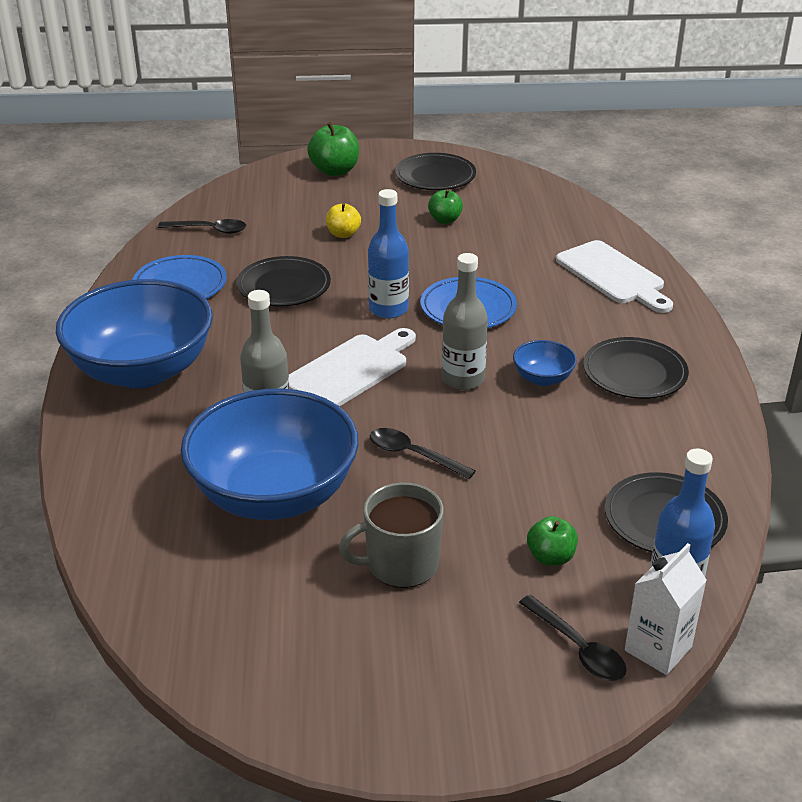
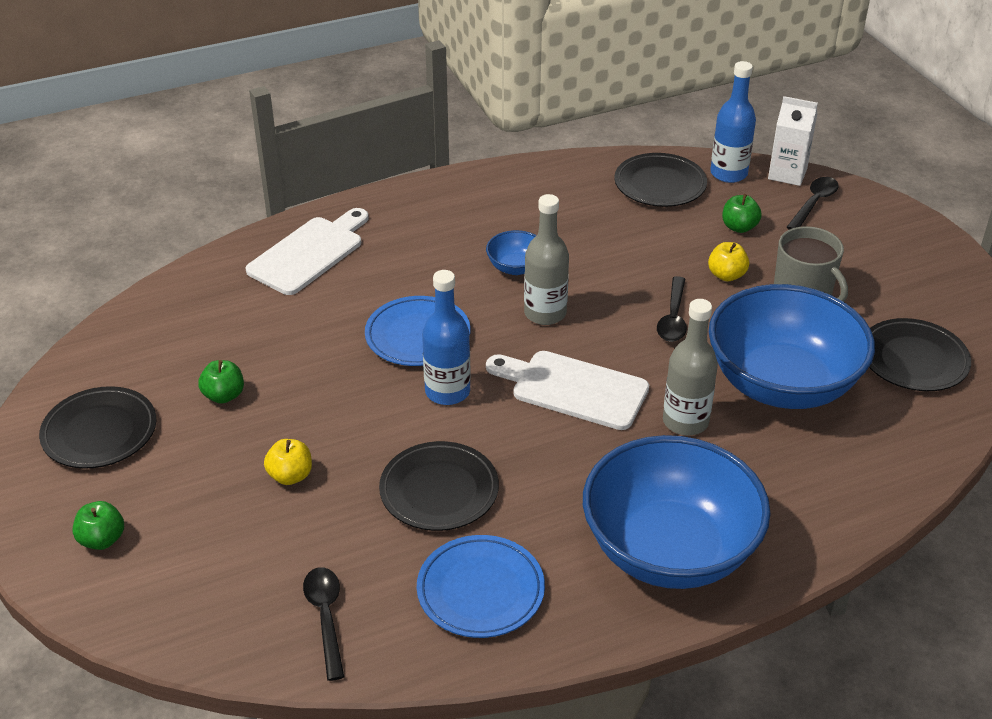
camera: 110 degrees left, 5 degrees up
green apple [307,122,359,176] -> green apple [73,501,124,550], size x0.62
black plate [583,337,689,399] -> black plate moved to [869,318,971,391]
none -> yellow apple [708,242,749,281]

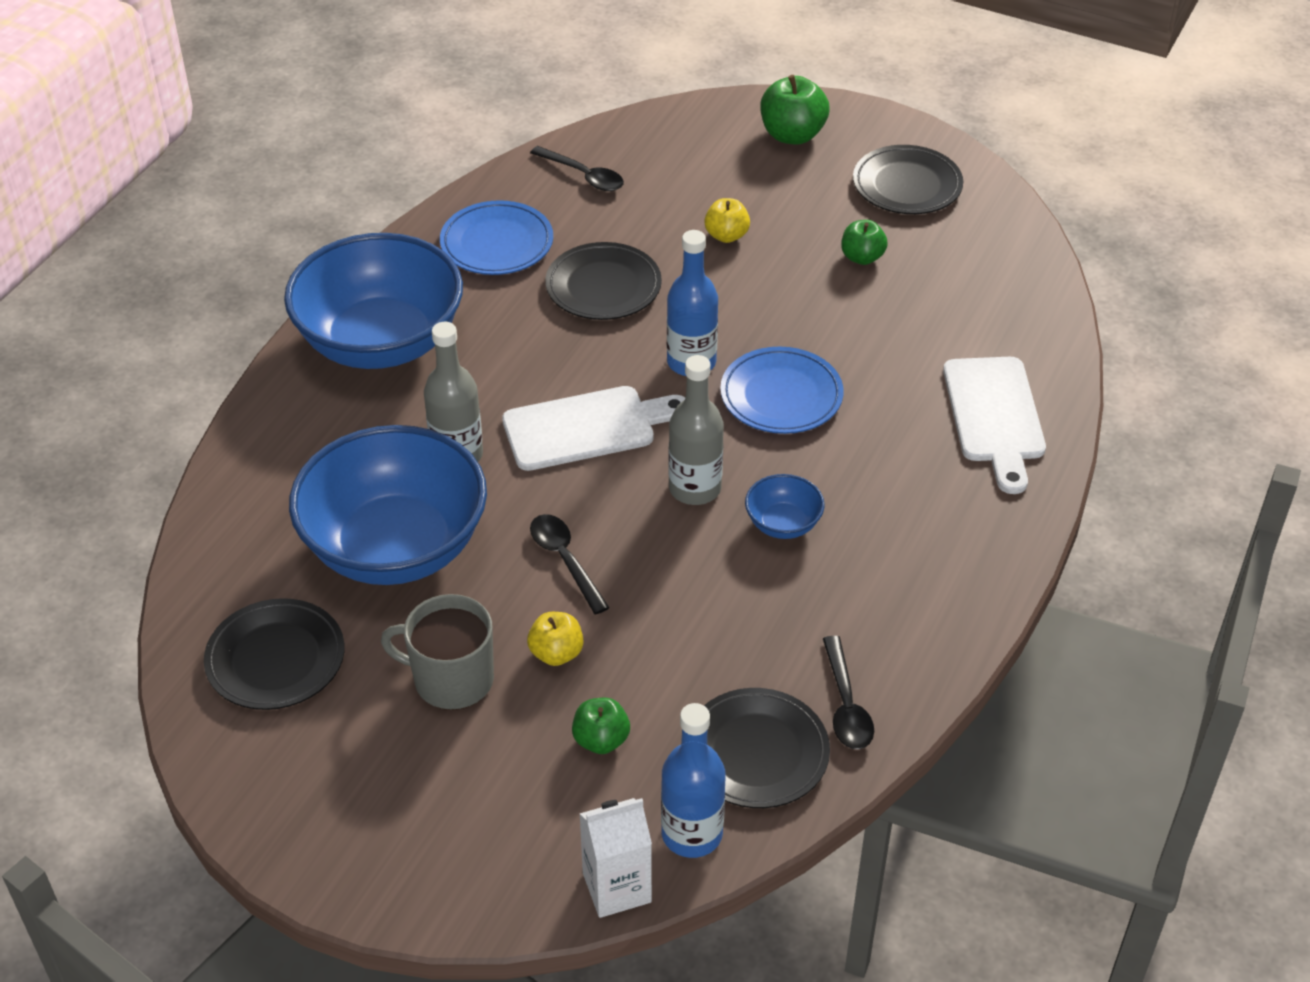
camera: 140 degrees right, 5 degrees up
green apple [73,501,124,550] -> green apple [760,75,829,145], size x1.60
black spoon [787,177,839,230] -> black spoon moved to [823,636,874,749]

